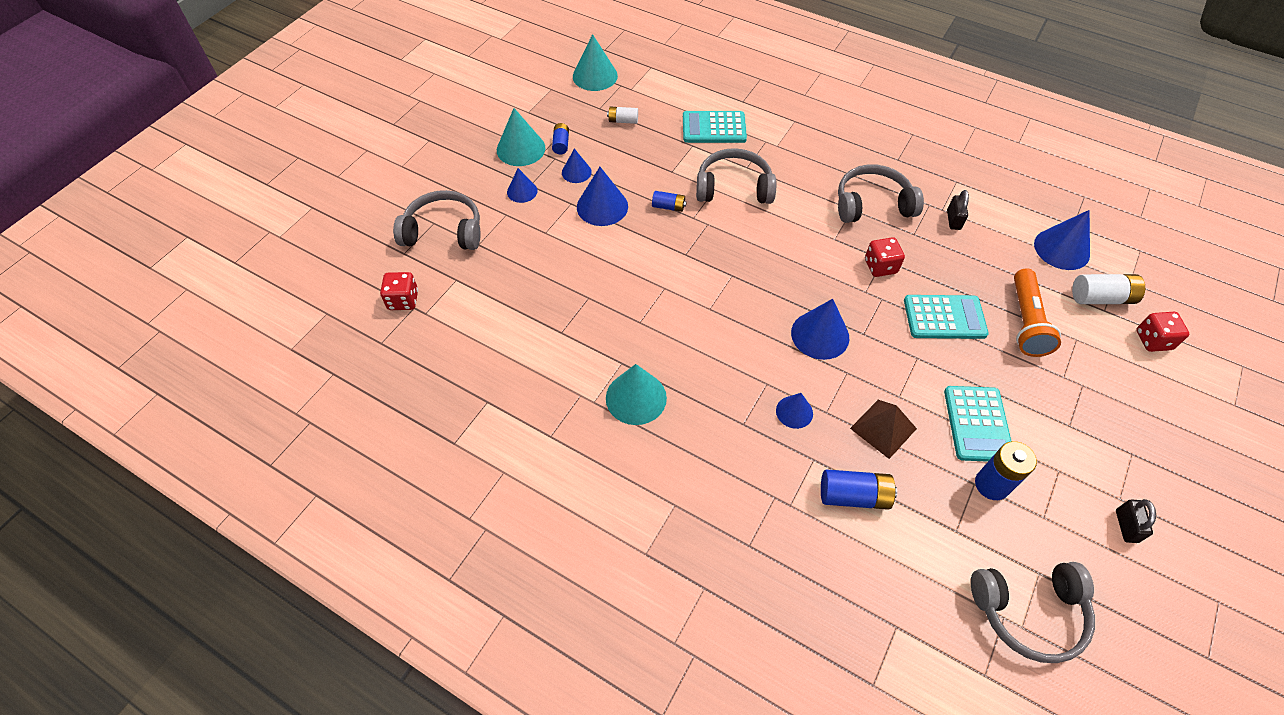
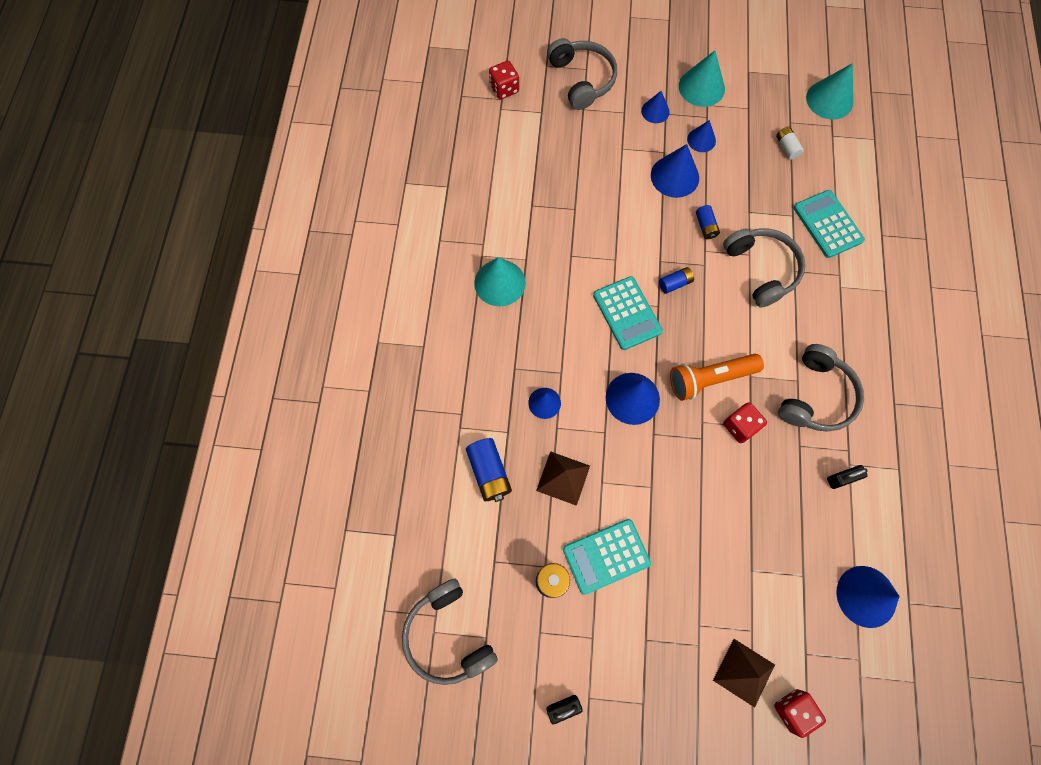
camera: 65 degrees right, 15 degrees up
blue battery [552,123,569,154] -> blue battery moved to [659,267,694,294]
grey headphones [838,164,924,223] -> grey headphones turned 60 degrees clockwise [778,344,864,432]
turquoise calculator [904,295,989,339] -> turquoise calculator moved to [593,276,663,350]
orange flashlight [1014,268,1061,357] -> orange flashlight moved to [670,354,764,401]
white battery [1072,274,1145,304] -> none
none -> brown pyramid [713,639,775,708]

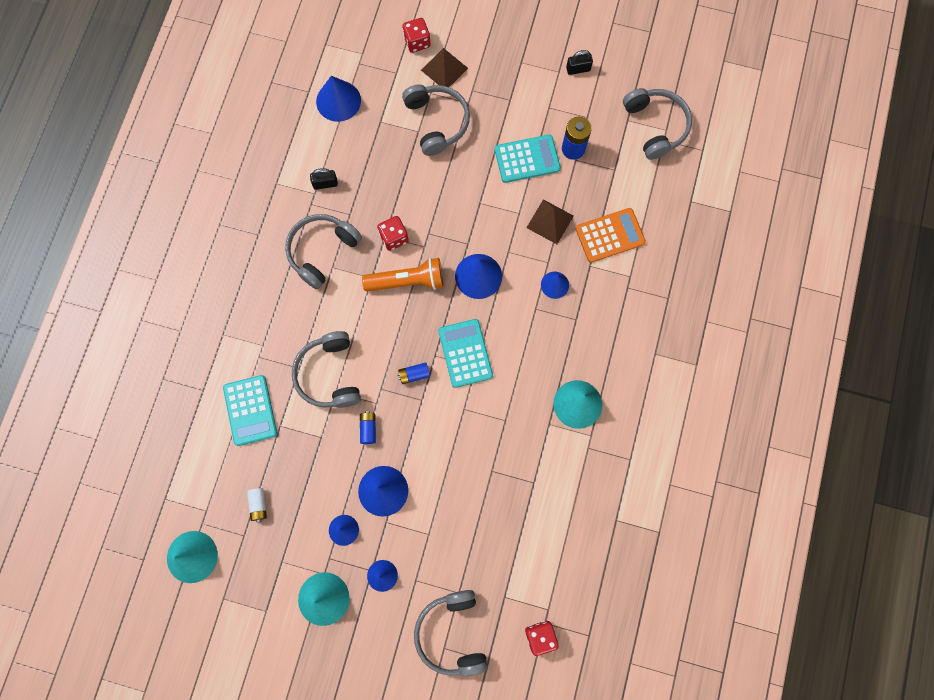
camera: 170 degrees left, 5 degrees up
blue battery [466,438,512,502] -> orange calculator [576,208,646,263]
none -> grey headphones [402,84,470,156]

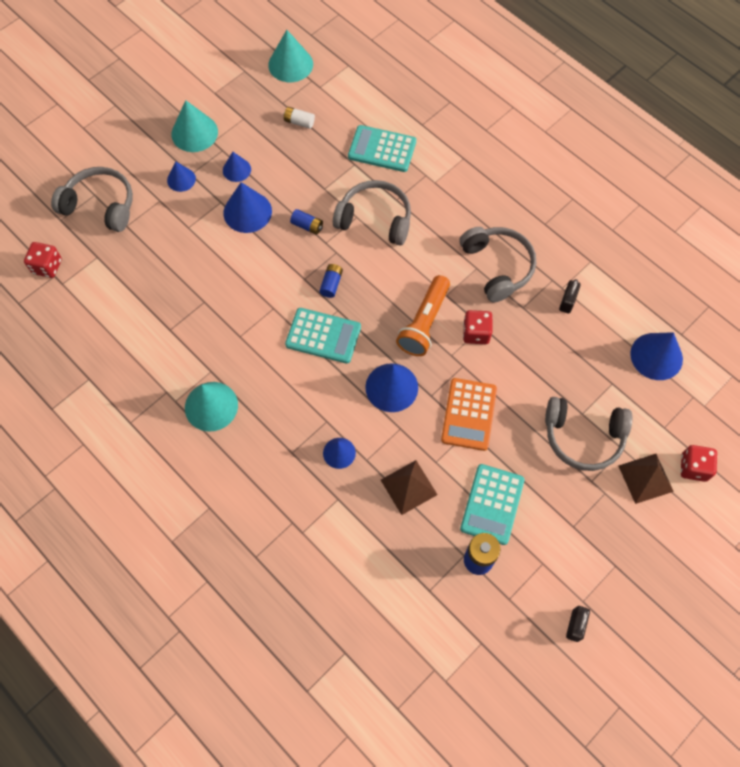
camera: 120 degrees right, 10 degrees down
orange calculator [576,208,646,263] -> orange calculator moved to [441,378,497,451]
grey headphones [623,88,692,160] -> none

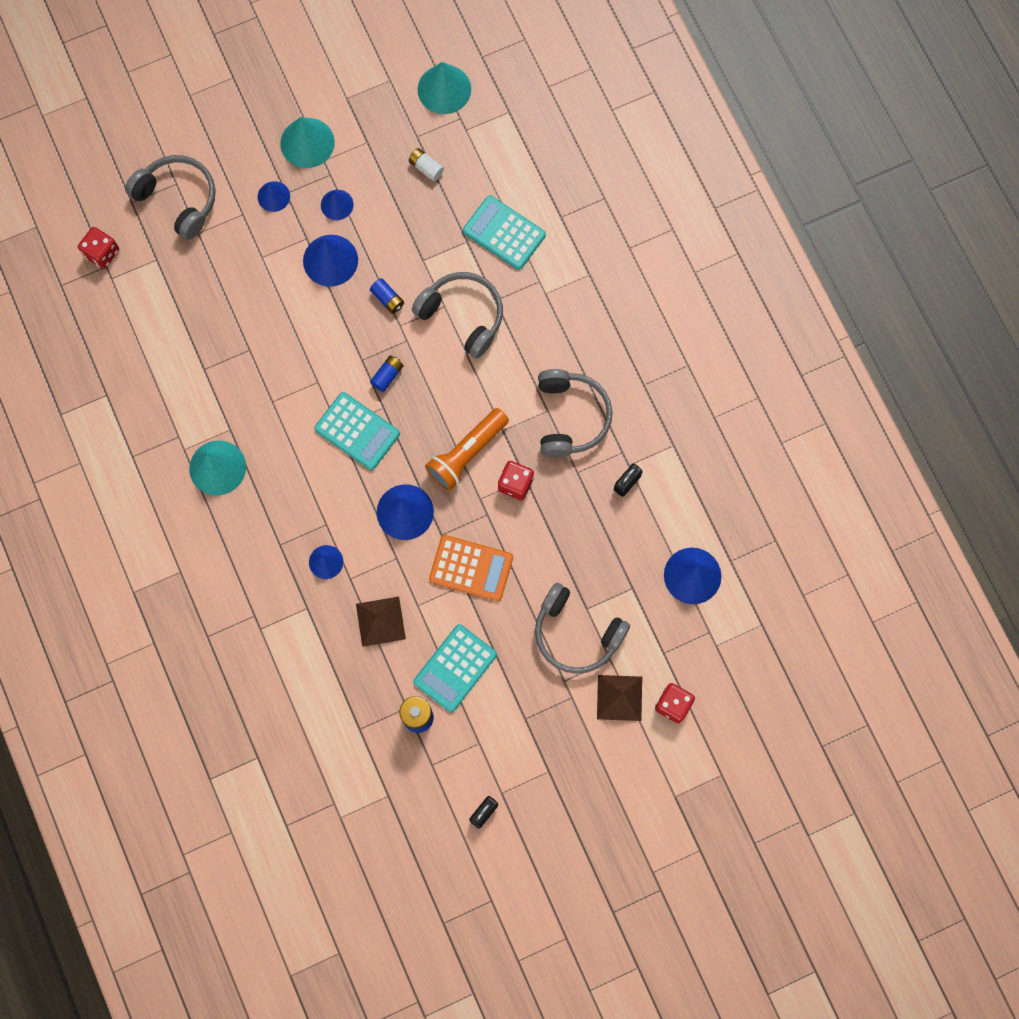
camera: 20 degrees right, 10 degrees up
orange calculator [441,378,497,451] -> orange calculator turned 105 degrees counterclockwise [429,535,513,601]

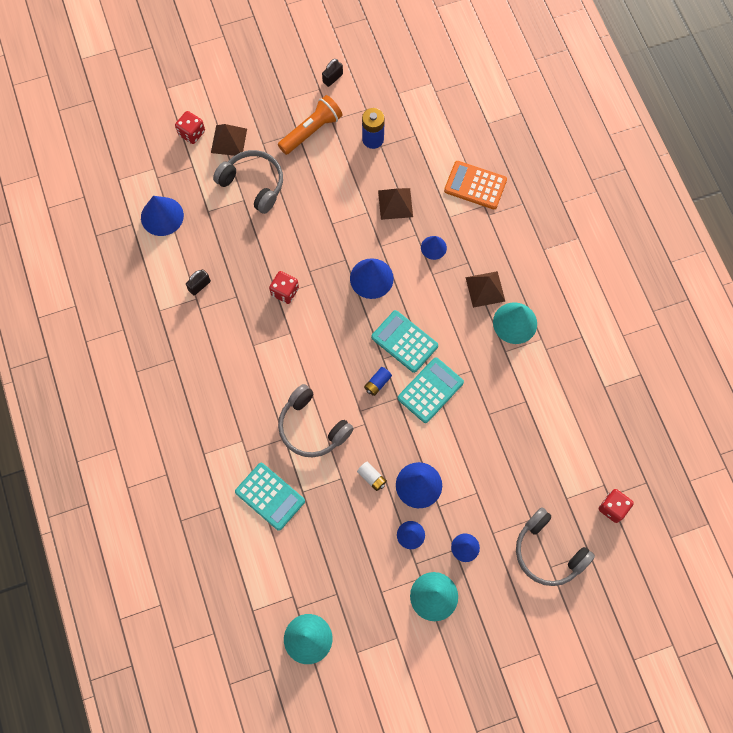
camera: 175 degrees left, 5 degrees down
blue battery [370,278,404,314] -> none
white battery [409,148,444,181] -> white battery moved to [357,462,387,491]
turquoise calculator [413,624,497,712] -> turquoise calculator moved to [398,357,464,423]
orange flashlight [425,408,509,491] -> orange flashlight moved to [278,95,343,155]
orange calculator [429,535,513,601] -> orange calculator moved to [444,161,507,209]
grey headphones [538,369,613,458] -> none
none -> brown pyramid [465,271,505,308]

